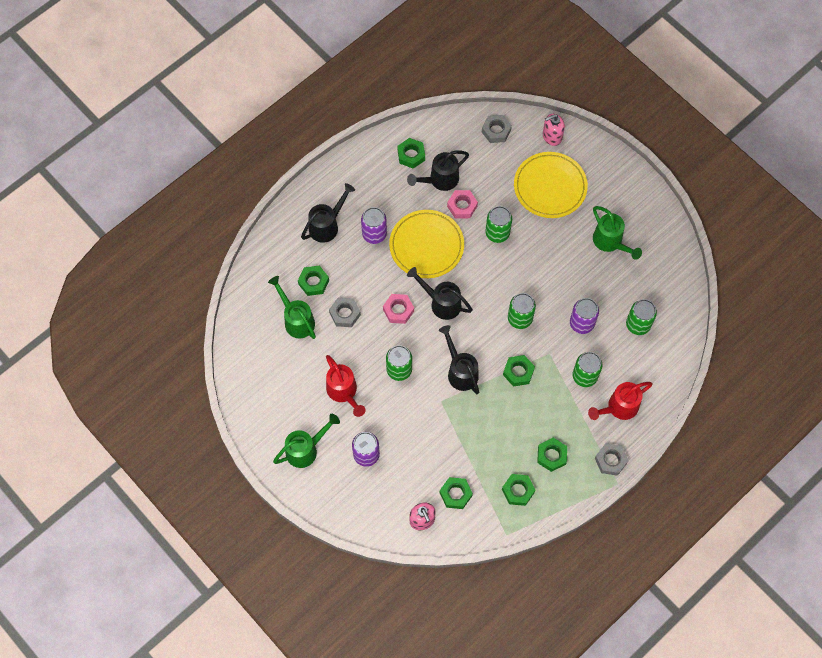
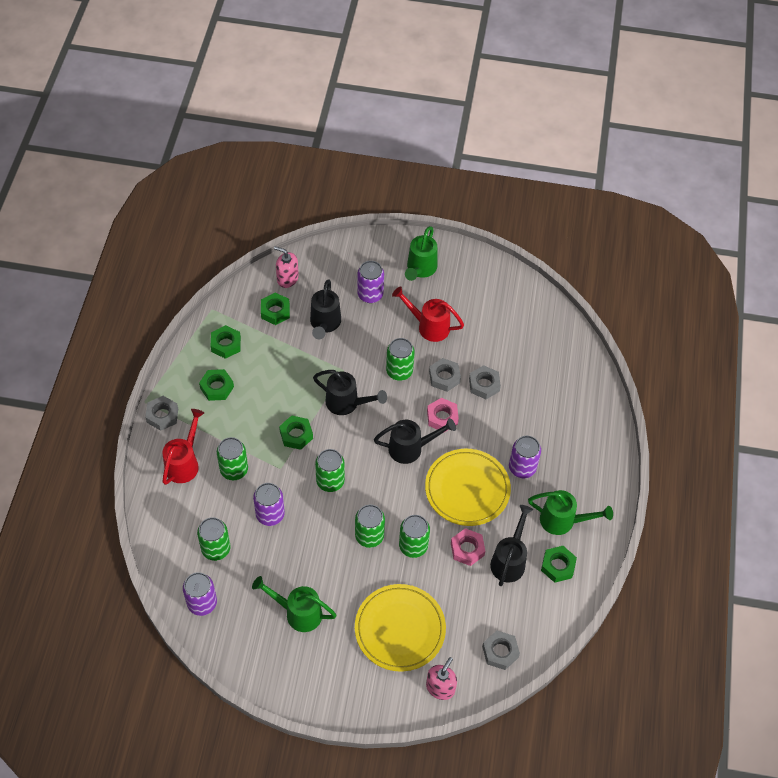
camera: 140 degrees right, 10 degrees down
green watering can [268,276,316,339] -> green watering can moved to [528,490,613,535]
green nut [298,265,329,296] -> none
black watering can [301,183,355,243] -> black watering can moved to [310,279,341,339]
none -> purple can [183,572,217,616]
none -> green can [355,505,385,548]
none -> grey nut [429,358,461,392]

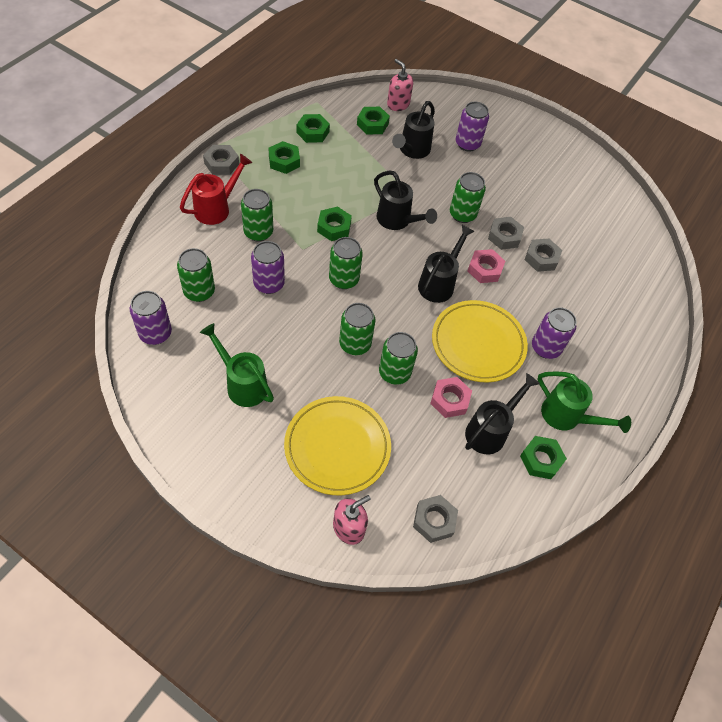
camera: 20 degrees right, 0 degrees up
black watering can [374,418,456,464] -> black watering can turned 75 degrees counterclockwise [418,225,475,303]
red watering can [392,286,464,342] -> none
green watering can [405,226,437,281] -> none

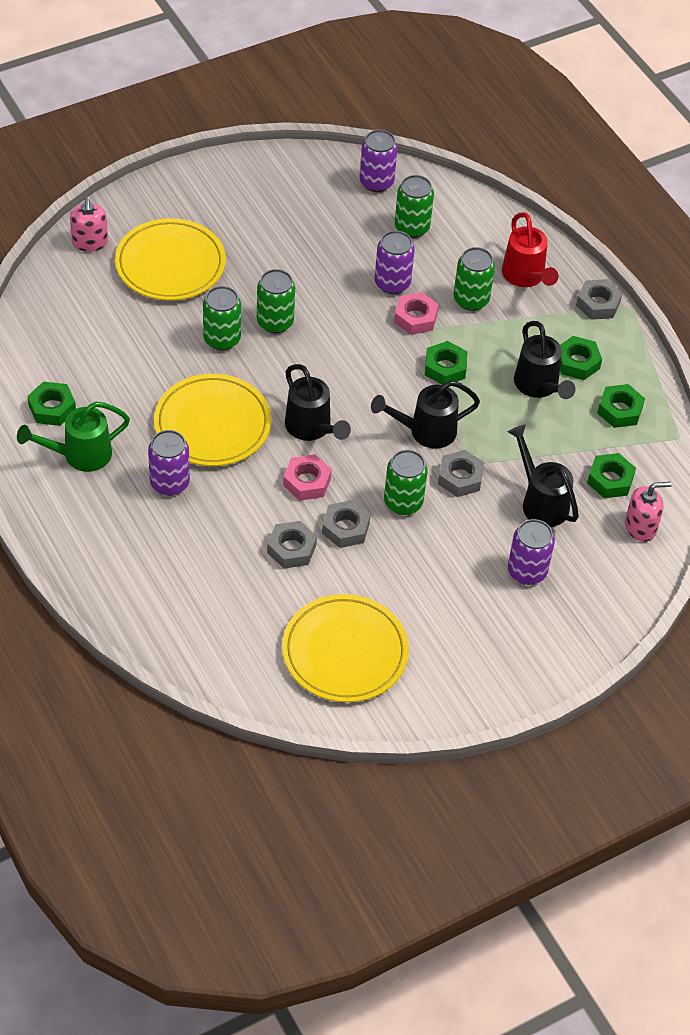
camera: 120 degrees right, 5 degrees down
green watering can [200,323,274,407] -> none
green can [329,237,363,289] -> none
grey nut [413,495,458,543] -> grey nut moved to [438,450,484,497]
pink nut [430,377,472,418] -> pink nut moved to [394,292,439,335]
black watering can [465,373,540,454] -> black watering can moved to [514,321,576,399]
none -> yellow plate [282,594,409,702]

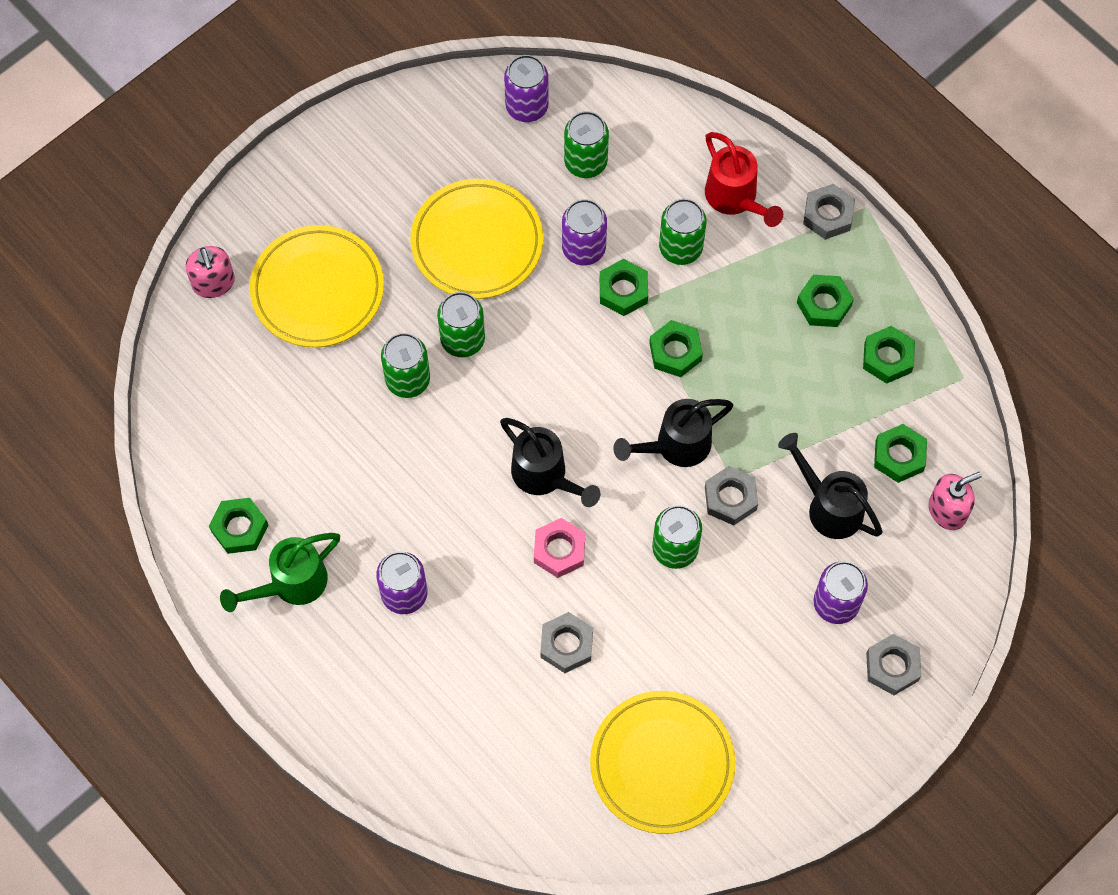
camera: 10 degrees left, 15 degrees up
yellow plate [154,374,271,466] -> yellow plate moved to [410,179,543,299]
grey nut [322,500,370,548] -> grey nut moved to [866,634,921,695]
pink nut [394,292,439,335] -> green nut [600,259,648,316]
black watering can [514,321,576,399] -> none

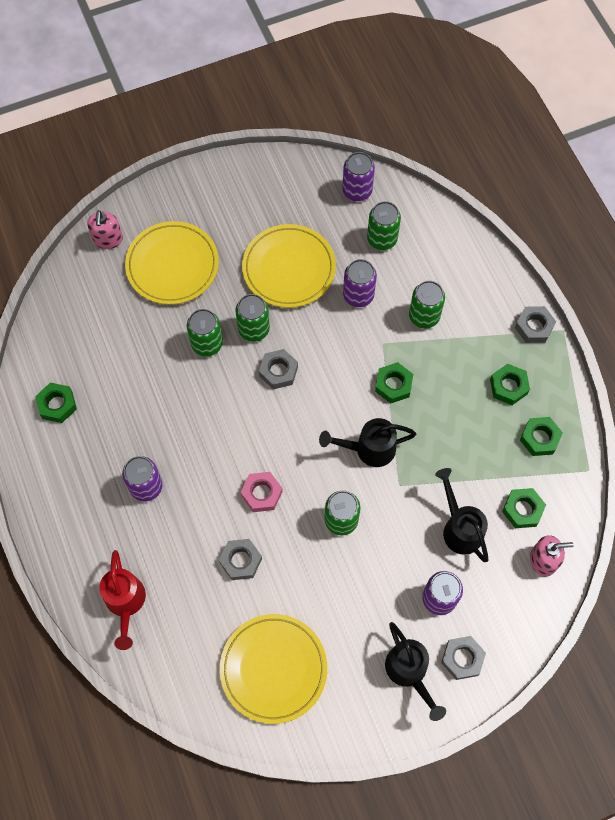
camera: 20 degrees right, 0 degrees up
green watering can [220,533,340,612] -> none
black watering can [500,418,601,507] -> black watering can moved to [385,622,446,721]
green nut [600,259,648,316] -> none
red watering can [705,132,783,227] -> red watering can moved to [99,550,146,650]
grey nut [705,466,758,525] -> grey nut moved to [259,349,298,389]

